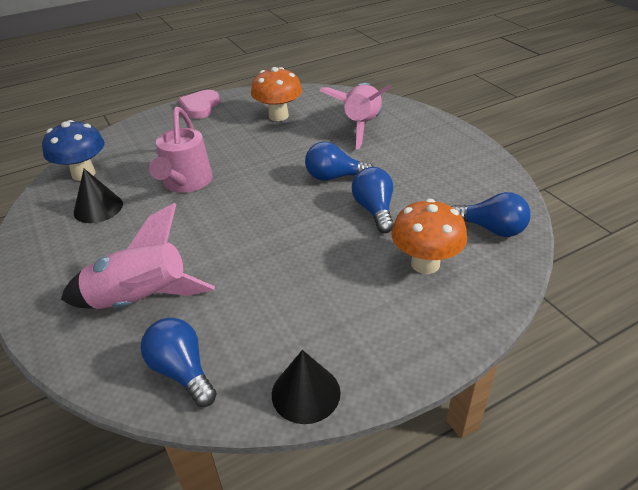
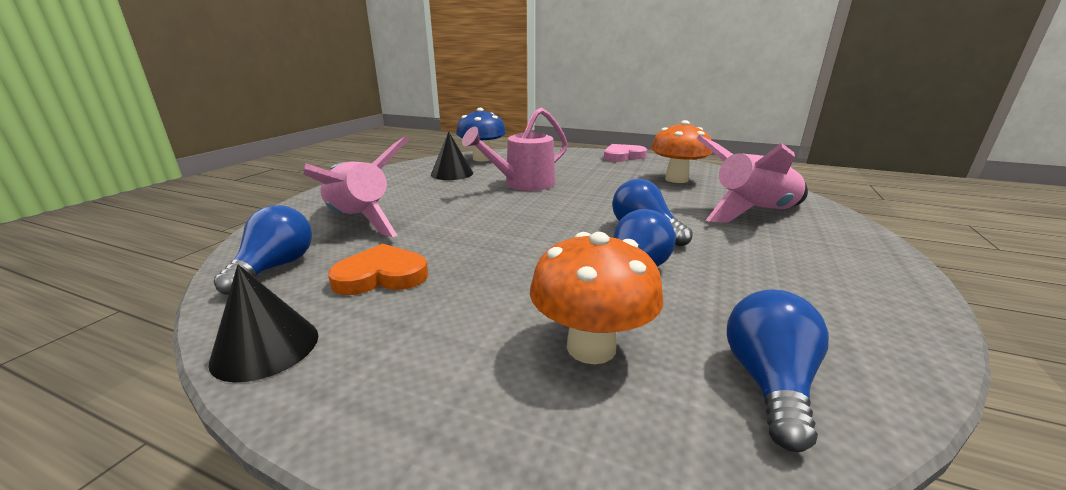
camera: 50 degrees right, 15 degrees down
blue light bulb [451,192,531,237] -> blue light bulb turned 150 degrees counterclockwise [727,290,829,452]
none -> orange heart [328,244,428,295]

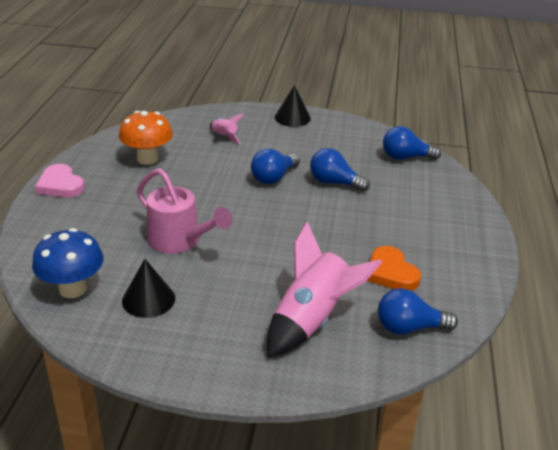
camera: 105 degrees left, 10 degrees up
black cone [208,265,318,382] -> black cone moved to [275,85,311,127]
orange mushroom [530,232,663,364] -> none
pink rocket [696,135,808,223] -> pink rocket [210,114,245,144], size x0.48

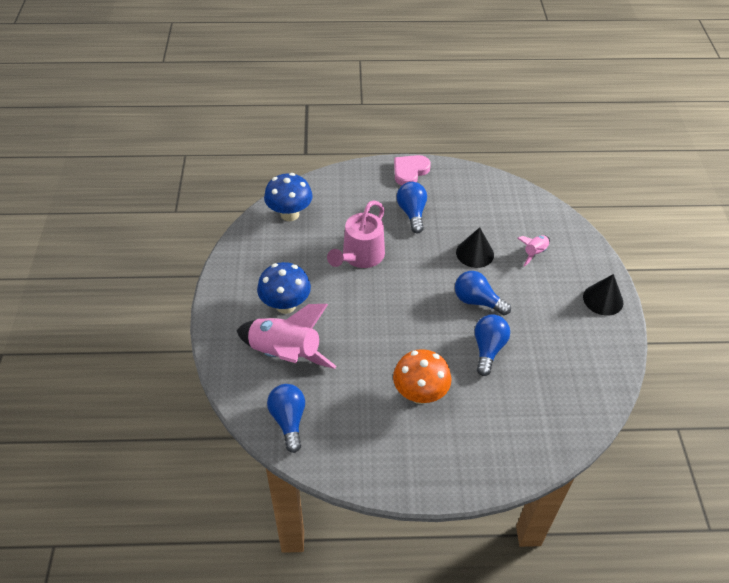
camera: 80 degrees right, 15 degrees up
orange mushroom [119,111,173,165] -> orange mushroom moved to [393,349,451,404]
black cone [122,259,175,318] -> black cone moved to [456,227,494,268]
orange heart [367,246,421,291] -> none
blue light bulb [383,126,441,160] -> blue light bulb moved to [397,182,427,234]
none -> blue mushroom [257,262,311,314]

